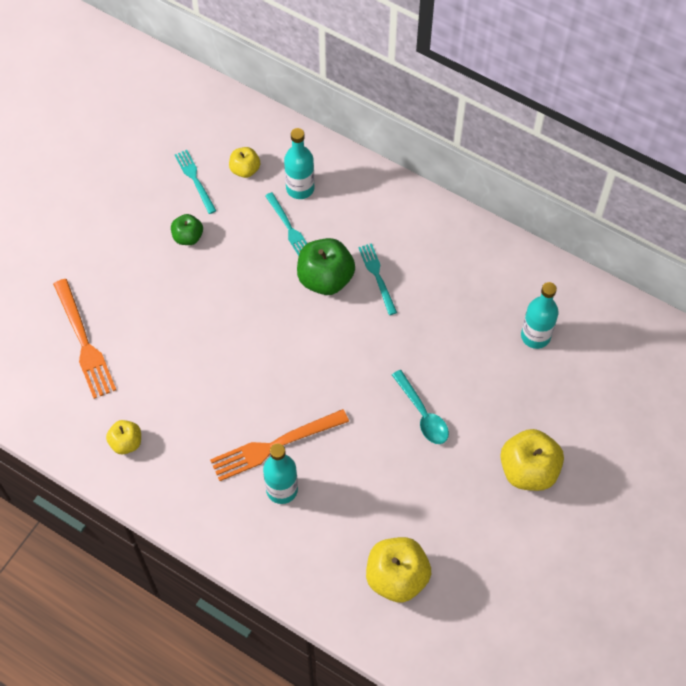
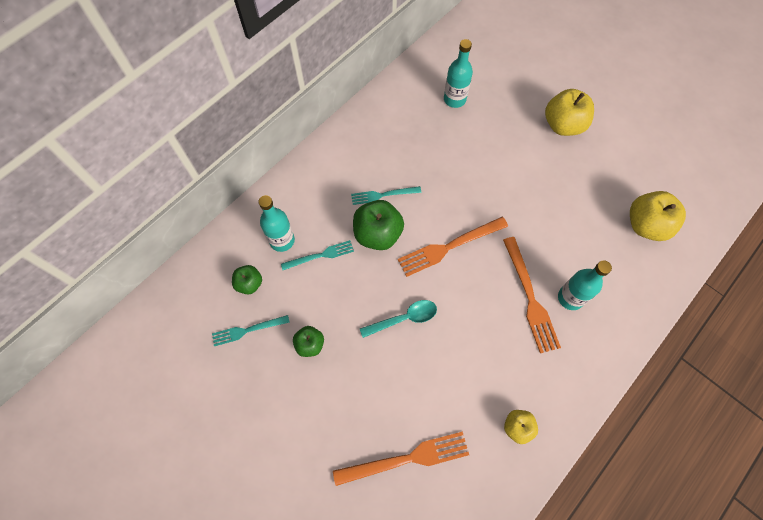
camera: 80 degrees left, 5 degrees up
yellow apple [229,147,260,178] -> green apple [232,265,262,295]
turquoise spoon [392,370,449,444] -> turquoise spoon moved to [360,300,437,338]
none -> orange fork [398,217,508,277]

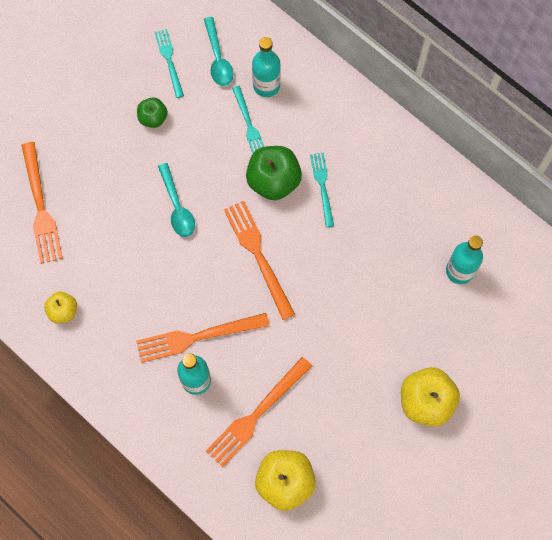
camera: 90 degrees right, 5 degrees up
green apple [232,265,262,295] -> turquoise spoon [204,17,233,86]
none -> orange fork [206,357,312,468]

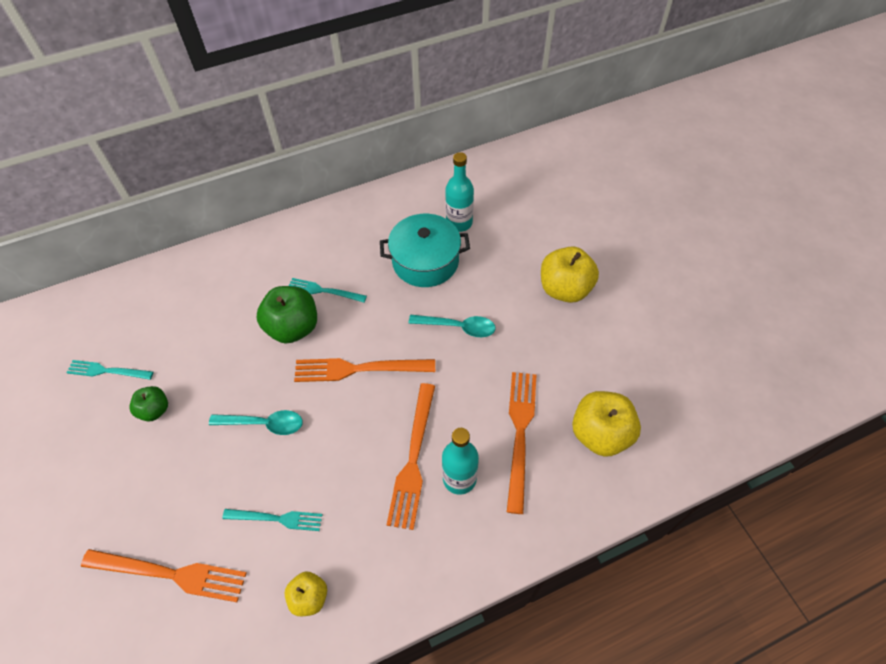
camera: 65 degrees left, 15 degrees down
turquoise spoon [204,17,233,86] -> turquoise spoon moved to [408,315,496,337]
orange fork [206,357,312,468] -> orange fork turned 150 degrees counterclockwise [507,372,536,514]
turquoise fork [232,86,264,153] -> turquoise fork moved to [222,509,323,531]
turquoise bottle [252,37,281,97] -> none
none -> turquoise pot [380,214,470,287]

